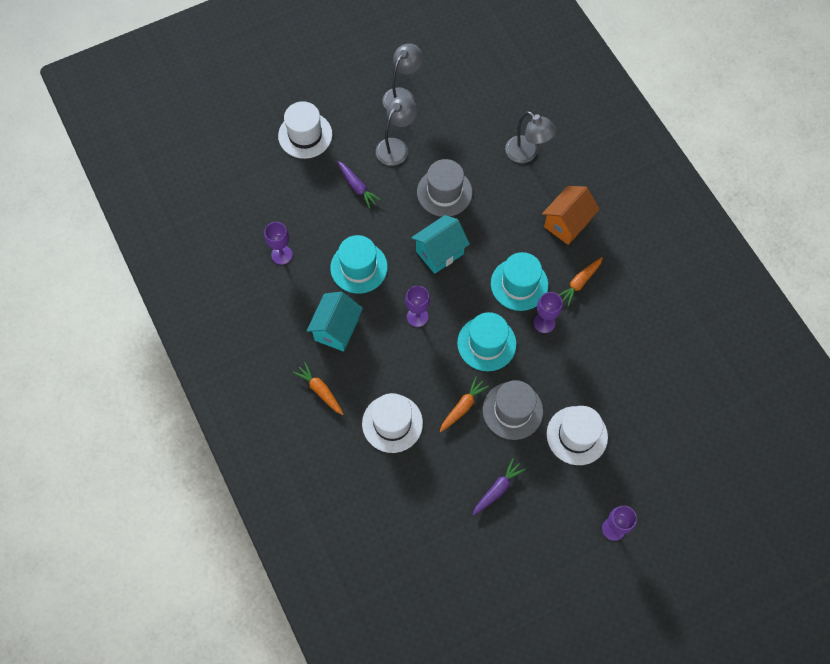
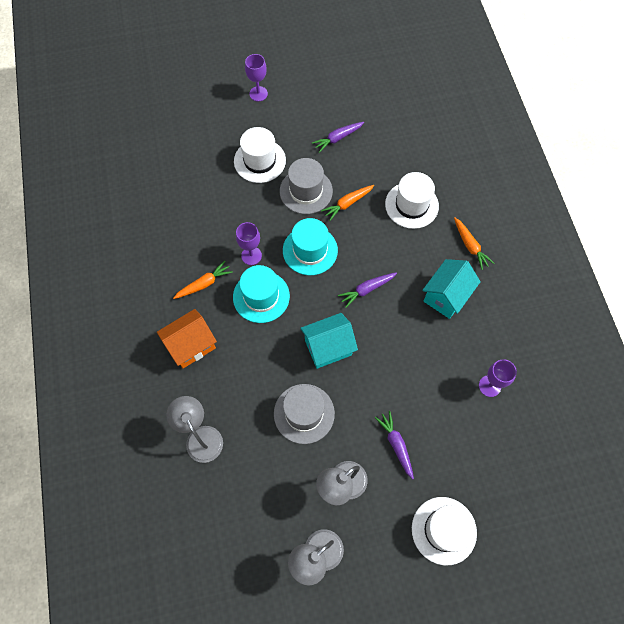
camera: 165 degrees left, 0 degrees up
turquoise hat [330,235,388,294] -> none
purple goblet [405,286,430,327] -> purple carrot [338,272,397,308]

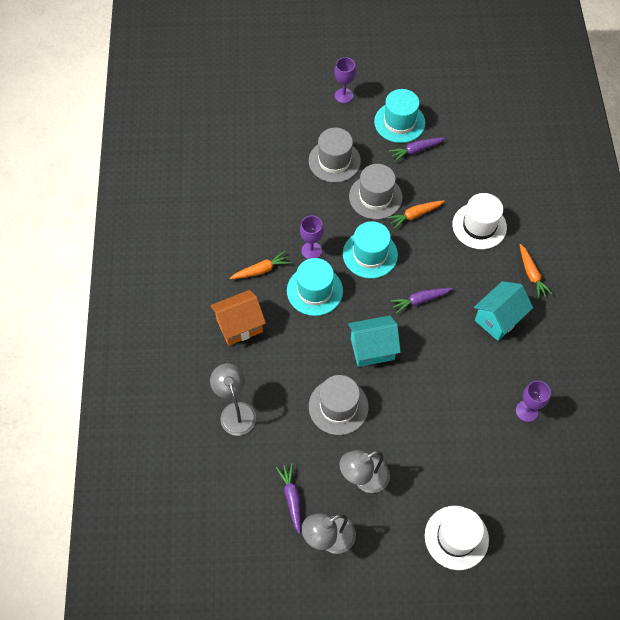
camera: 10 degrees right, 5 degrees down
white hat [234,127,286,183] -> grey hat [309,128,361,183]
purple carrot [375,411,414,479] -> purple carrot moved to [276,463,301,534]
none -> turquoise hat [374,89,425,143]

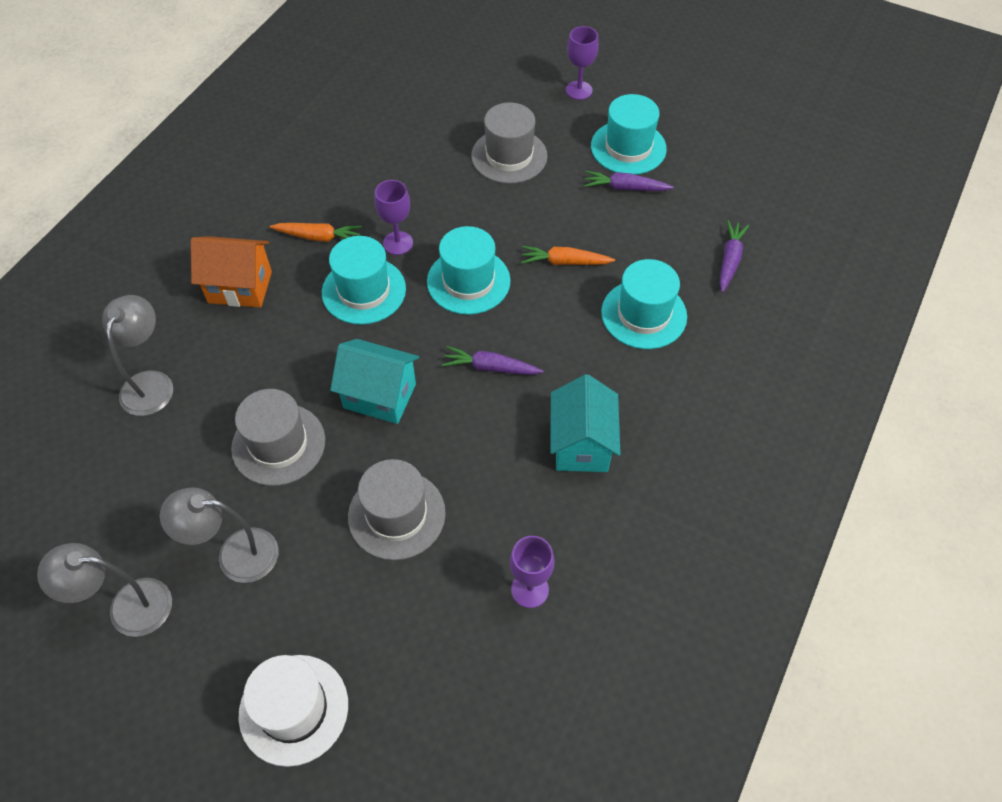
camera: 30 degrees right, 5 degrees down
purple carrot [276,463,301,534] -> purple carrot moved to [719,220,749,292]
grey hat [349,164,403,220] -> grey hat moved to [348,459,446,560]
white hat [452,193,507,249] -> turquoise hat [601,259,687,349]
turquoise house [474,281,533,341] -> turquoise house turned 75 degrees counterclockwise [550,374,620,472]
orange carrot [520,244,553,299] -> none

